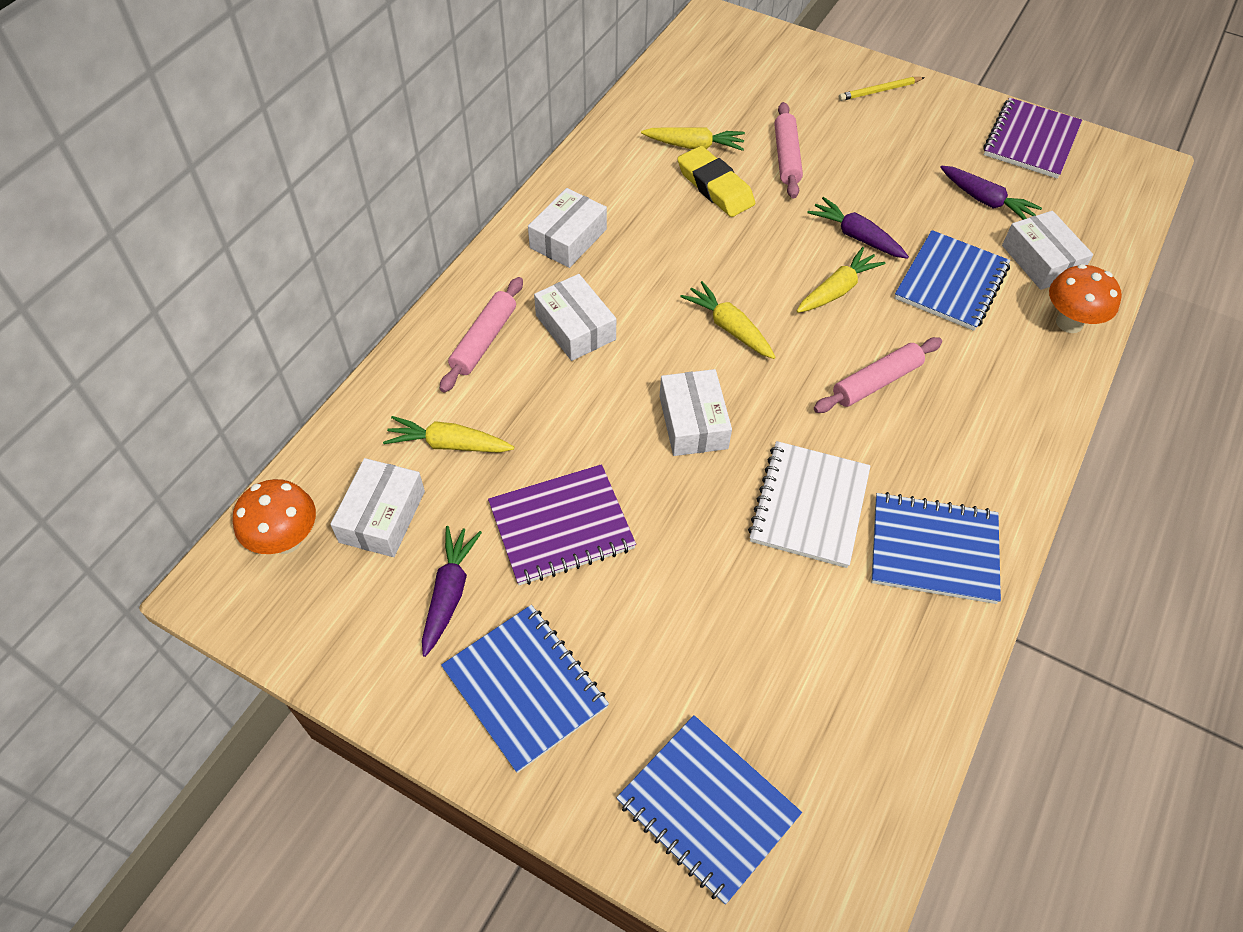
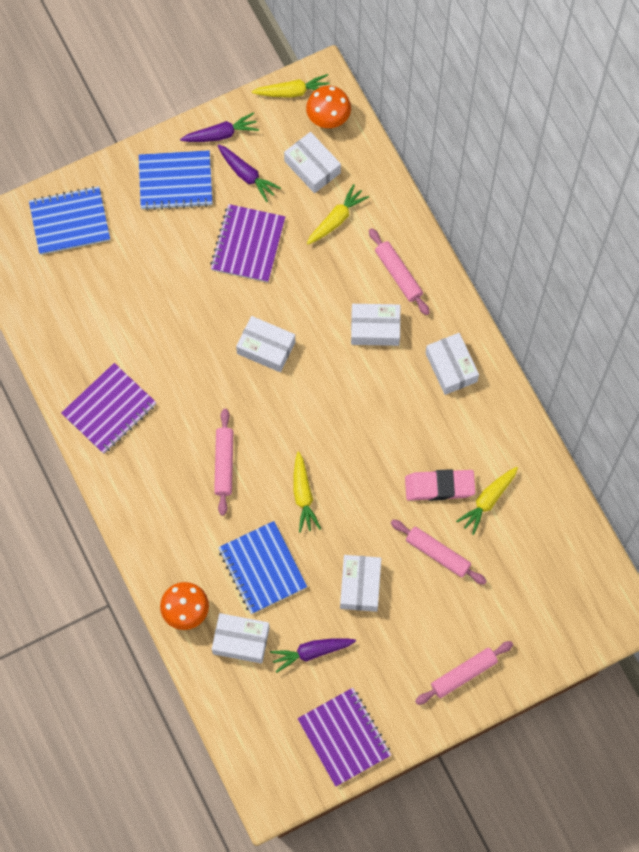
camera: 125 degrees right, 15 degrees up
yellow eraser [678,146,755,217] -> pink eraser [405,469,475,501]
yellow carrot [680,281,776,359] -> yellow carrot moved to [252,74,329,98]
white notebook [748,441,871,568] -> none
purple carrot [807,197,909,259] -> purple carrot moved to [180,112,259,142]
yellow pencil [839,77,925,101] -> pink rolling pin [415,641,513,705]
blue notebook [871,492,1001,604] -> purple notebook [61,363,156,454]
none -> white box [340,555,381,612]

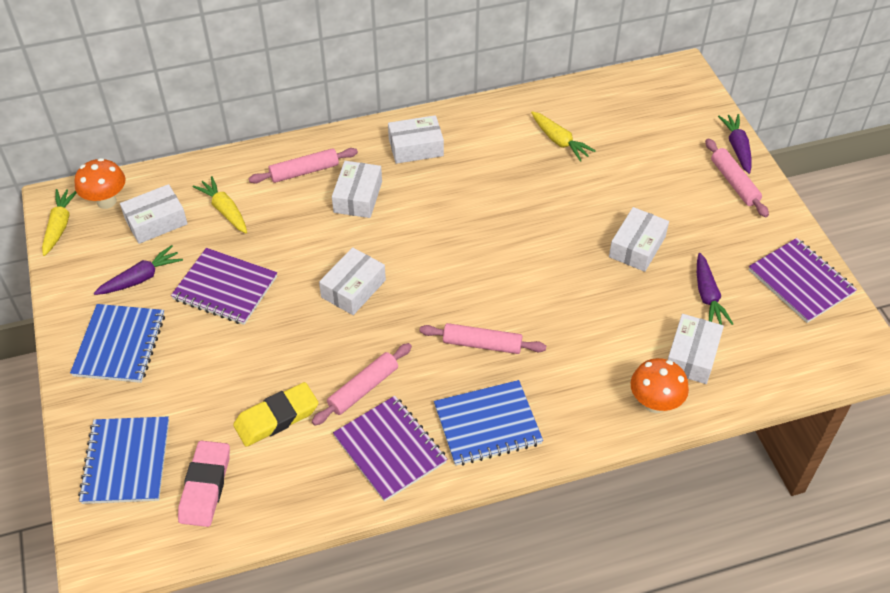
camera: 80 degrees left, 20 degrees down
purple carrot [180,112,259,142] -> purple carrot moved to [718,114,751,174]
blue notebook [218,521,307,614] -> blue notebook moved to [434,380,543,466]
yellow carrot [293,451,321,533] -> none
purple notebook [297,688,391,787] -> purple notebook turned 75 degrees clockwise [749,238,857,323]
white box [340,555,381,612] -> white box turned 75 degrees counterclockwise [609,207,669,272]
pink rolling pin [391,520,487,585] -> pink rolling pin moved to [312,343,412,425]
pink eraser [405,469,475,501] -> pink eraser moved to [178,441,230,527]
none -> yellow eraser [233,382,318,447]

